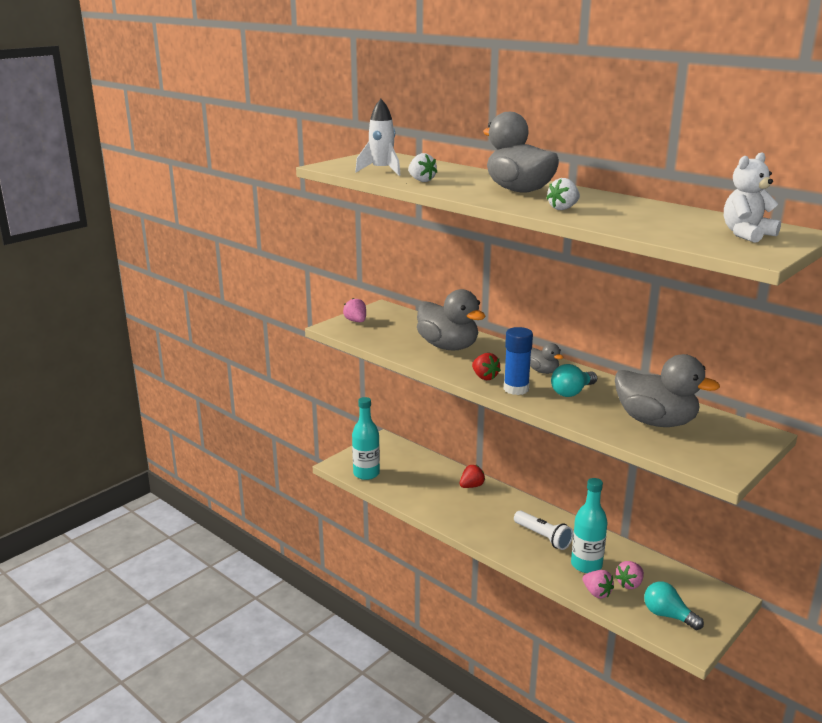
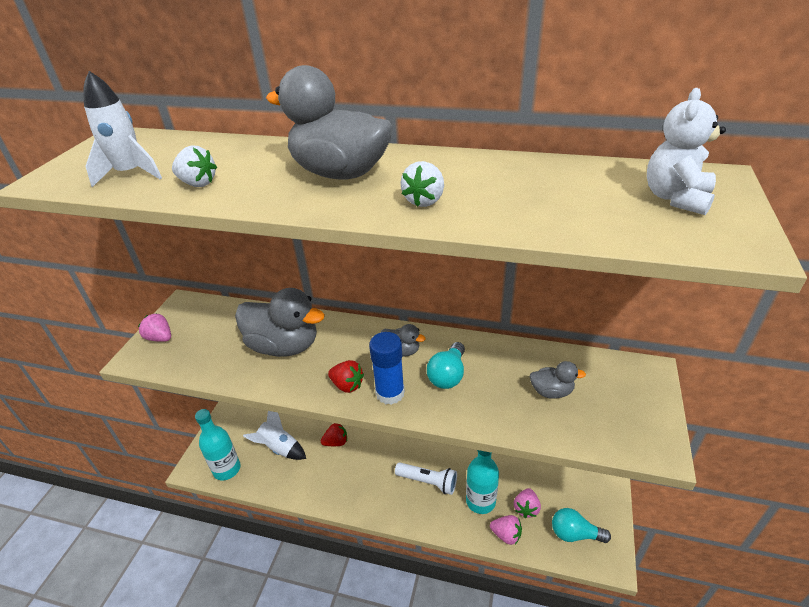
camera: 25 degrees left, 15 degrees up
red strawberry [460,465,485,488] -> red strawberry turned 45 degrees clockwise [321,423,347,446]
grey duck [615,354,720,427] -> grey duck [530,361,586,399], size x0.48
none -> white rocket [243,411,306,460]

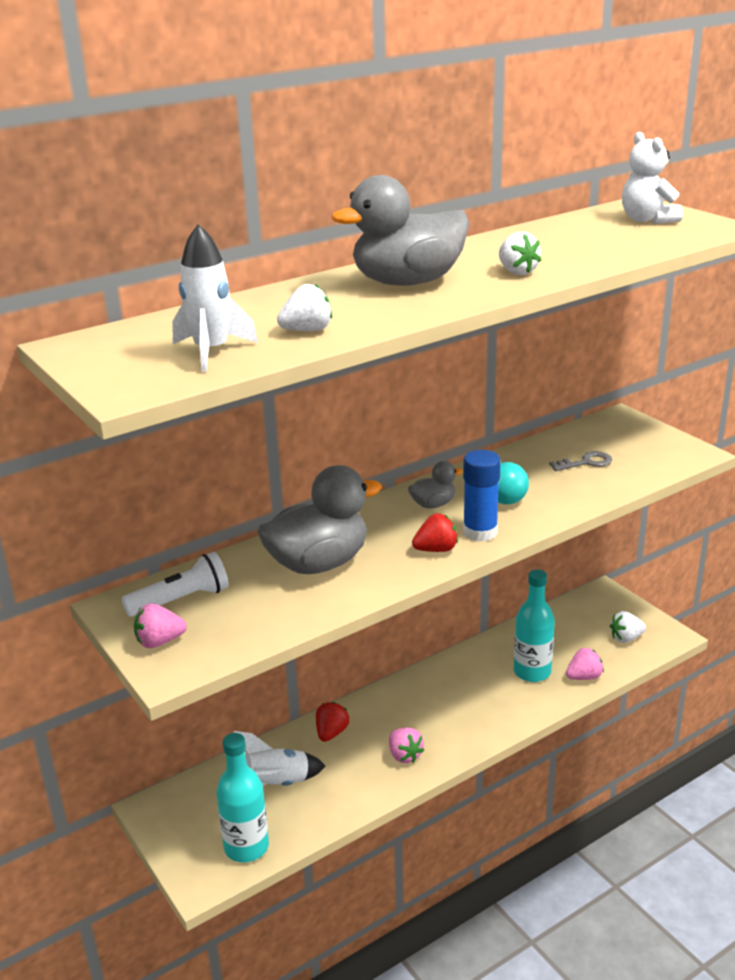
camera: 50 degrees left, 10 degrees down
white flashlight [395,462,457,495] -> white flashlight moved to [121,552,229,617]
pink strawberry [514,488,541,518] -> pink strawberry moved to [389,727,424,763]
grey duck [530,361,586,399] -> grey key [549,451,612,471]
turquoise light bulb [552,508,611,543] -> white strawberry [610,611,646,643]

